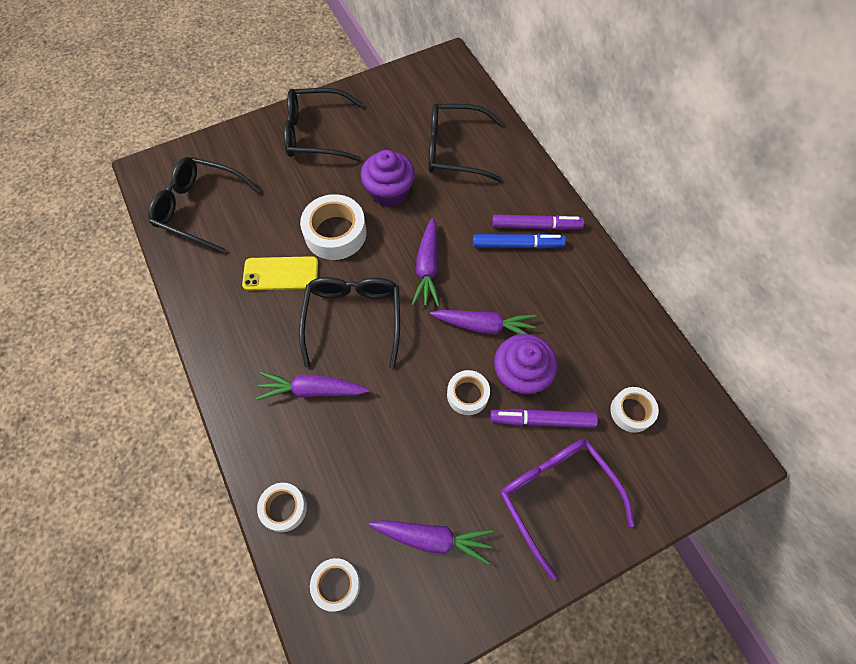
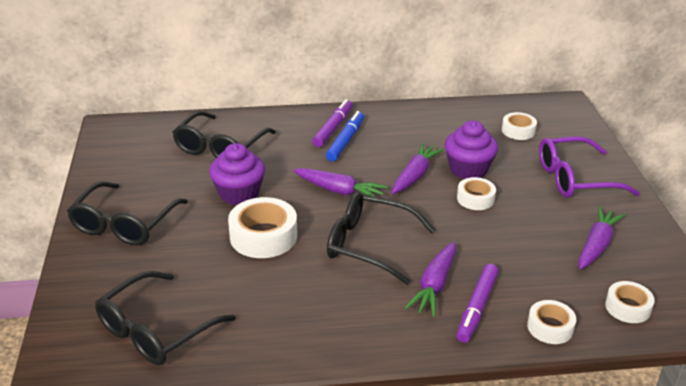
camera: 70 degrees left, 30 degrees down
yellow phone [242,256,318,290] -> none
purple marker [490,408,598,428] -> purple marker moved to [456,264,499,343]

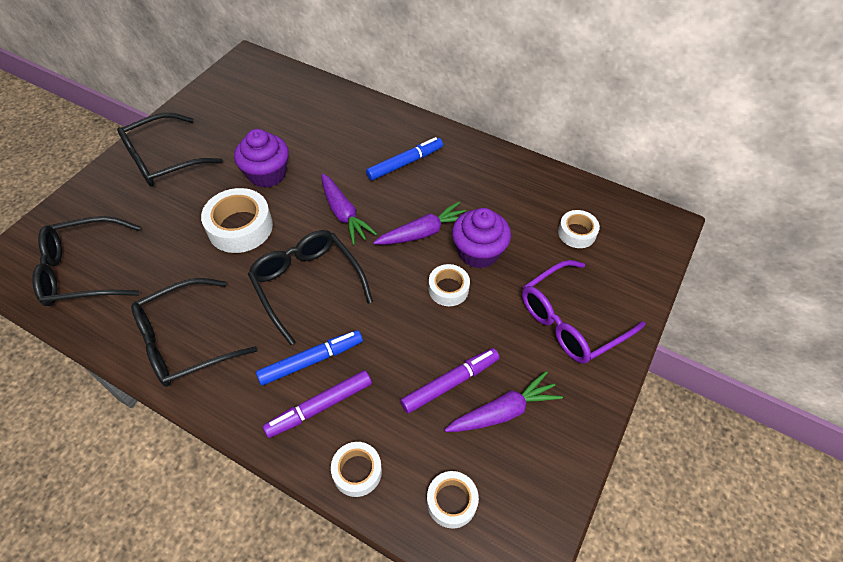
camera: 35 degrees right, 20 degrees up
black glasses [172,111,276,158] -> black glasses moved to [131,278,258,387]
purple marker [312,99,353,147] -> purple marker moved to [400,348,499,414]
purple carrot [405,242,456,317] -> blue marker [256,330,363,386]
purple glasses [539,136,640,198] -> purple glasses turned 60 degrees counterclockwise [522,260,645,364]

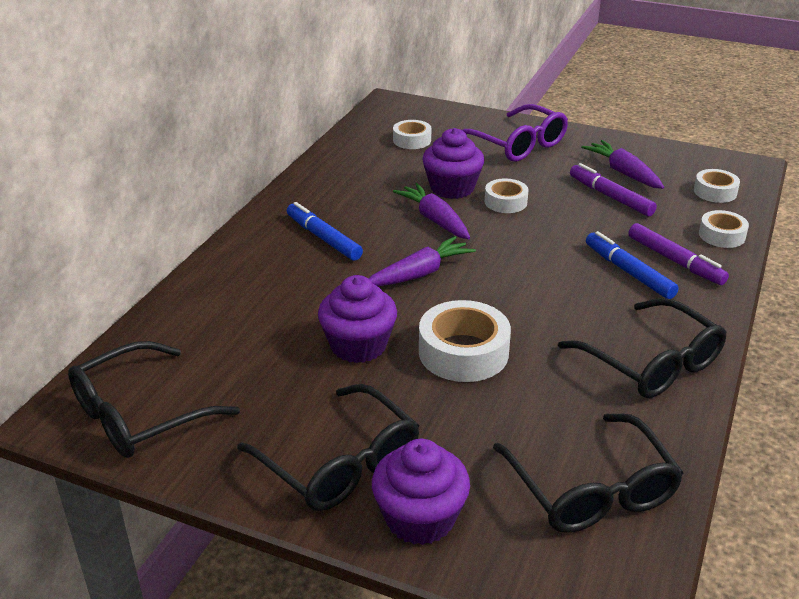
camera: 95 degrees left, 20 degrees down
black glasses [248,230,373,345] -> black glasses moved to [68,341,240,458]
none -> purple cupcake [372,439,470,545]

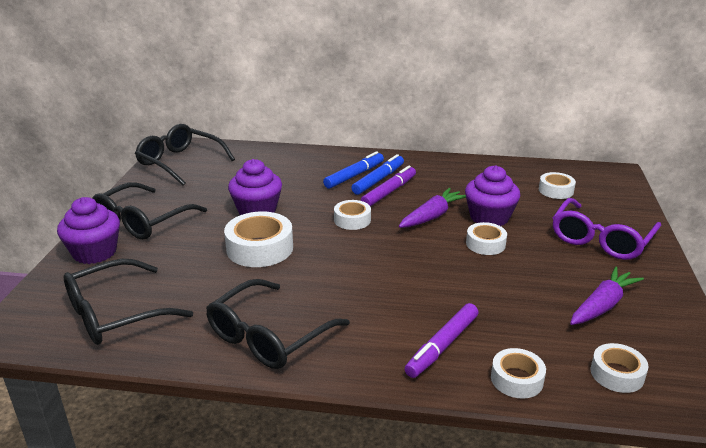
camera: 75 degrees right, 5 degrees down
purple carrot [369,236,476,286] -> white tape [334,200,371,230]
purple marker [570,163,657,217] -> purple marker moved to [361,166,416,207]
blue marker [586,231,679,299] -> blue marker moved to [323,151,384,189]

